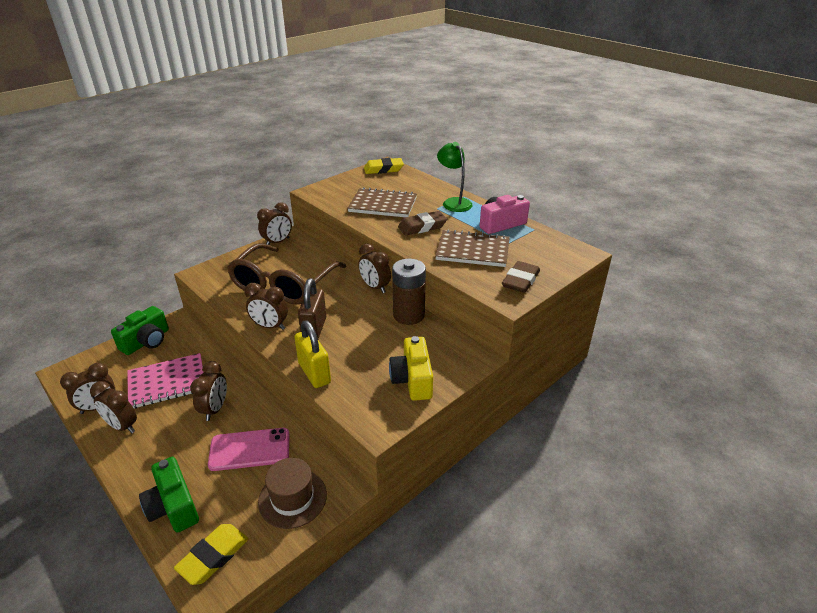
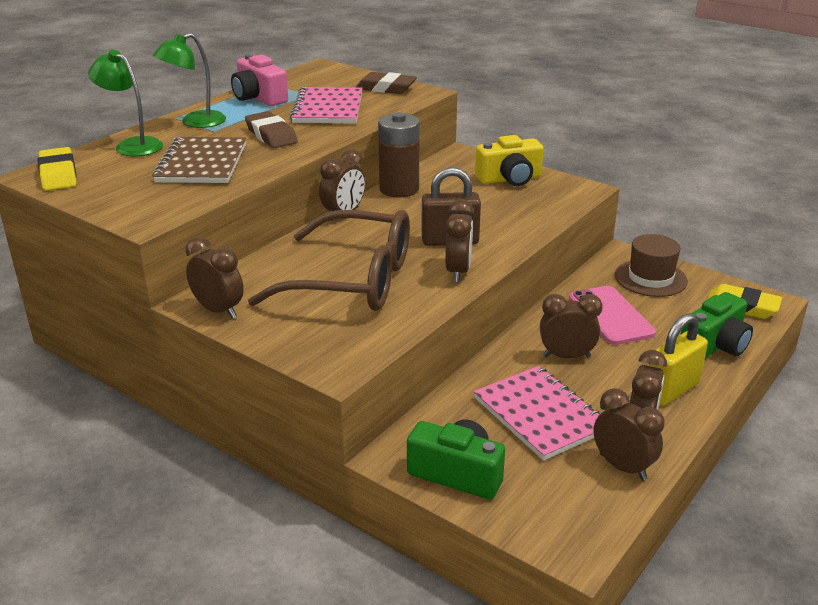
camera: 100 degrees left, 5 degrees down
yellow padlock [294,320,331,388] -> yellow padlock moved to [649,313,708,406]
brown notebook [435,229,510,267] -> pink notebook [290,87,363,123]
none -> green lamp [88,50,163,156]

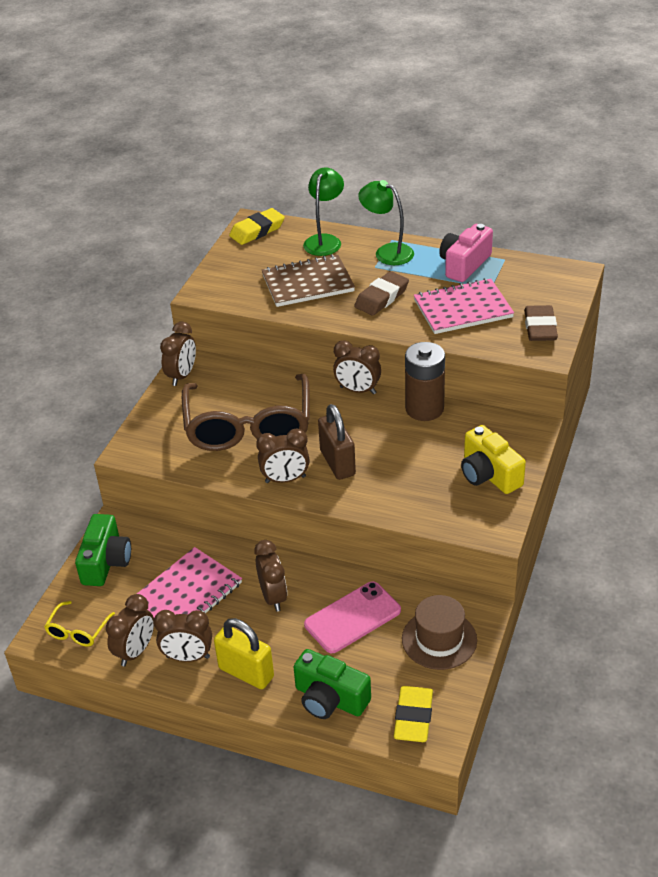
camera: 75 degrees right, 10 degrees up
none -> yellow glasses [44,601,115,647]

